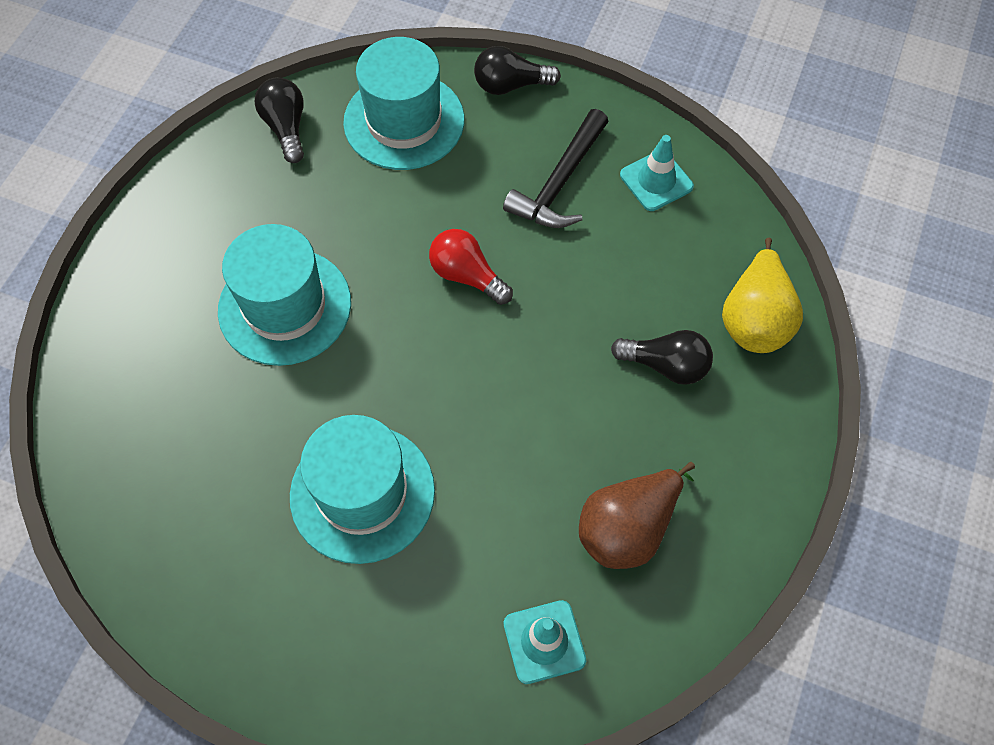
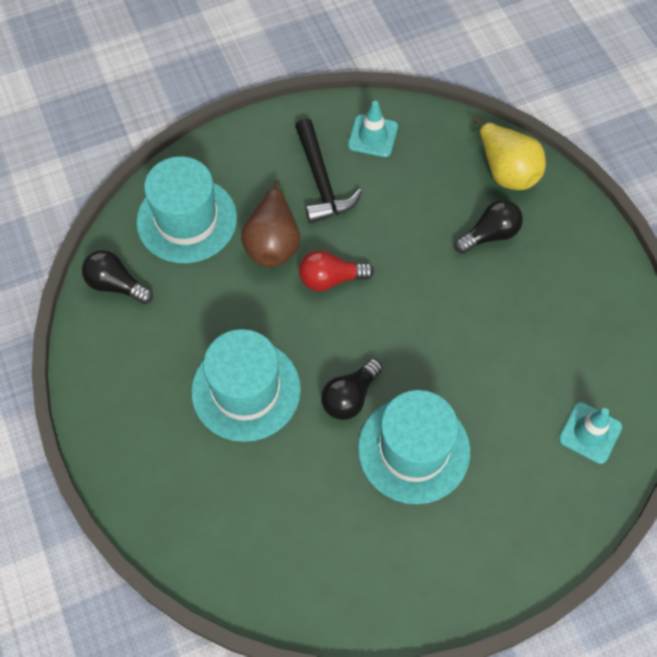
camera: 45 degrees left, 0 degrees up
black light bulb [474,46,561,95] -> black light bulb moved to [321,359,383,420]
brown pear [579,462,695,569] -> brown pear moved to [241,180,300,267]

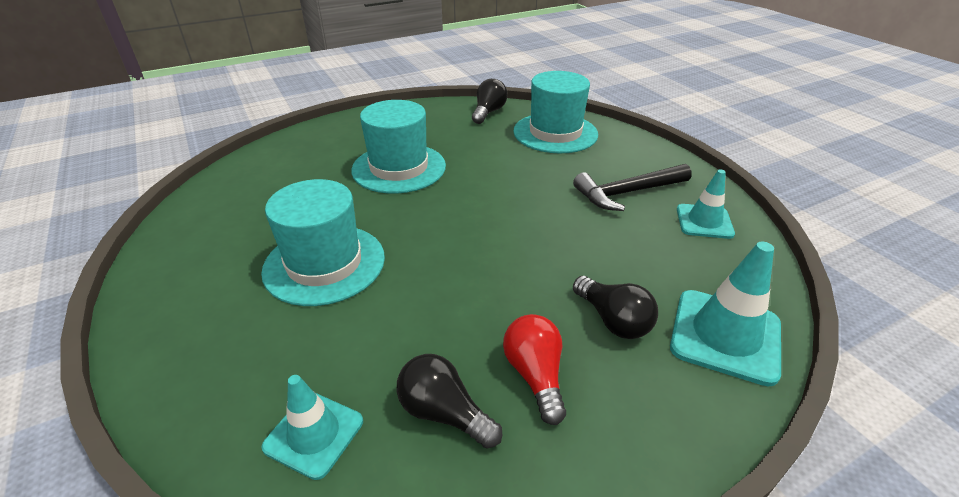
camera: 85 degrees right, 25 degrees down
brown pear [241,180,300,267] -> none
red light bulb [299,250,374,291] -> red light bulb moved to [503,314,566,425]
black light bulb [321,359,383,420] -> black light bulb moved to [397,354,502,449]
yellow pear [472,118,546,190] -> turquoise traffic cone [670,241,781,387]

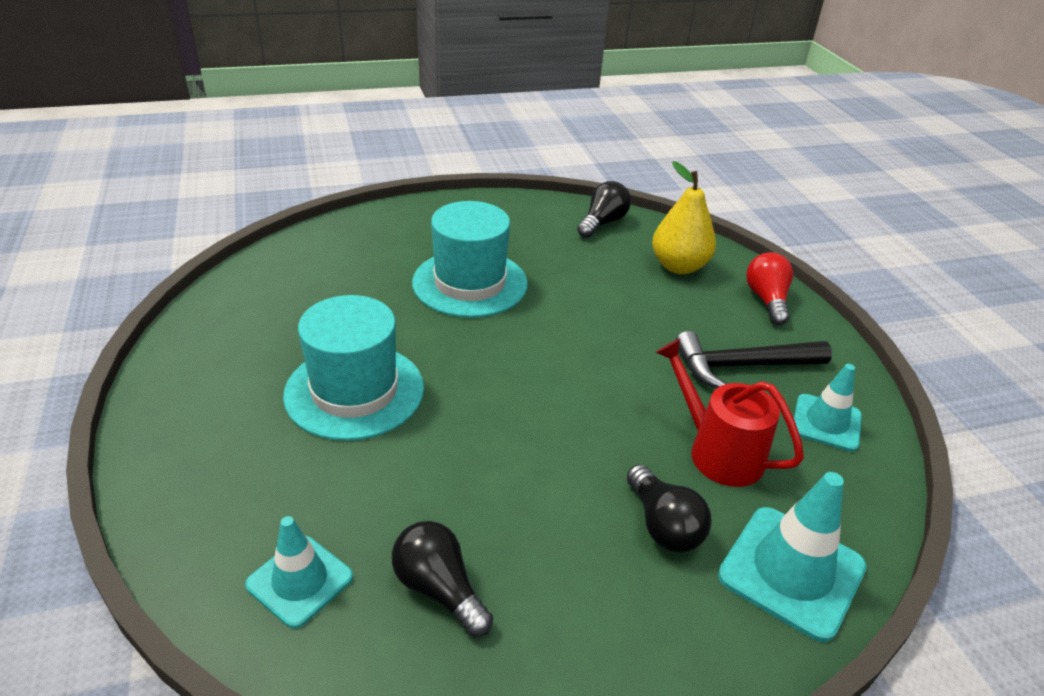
camera: 10 degrees right, 0 degrees up
red light bulb [503,314,566,425] -> red light bulb moved to [746,252,793,325]
turquoise hat [513,71,598,153] -> yellow pear [652,161,716,274]
none -> red watering can [655,339,804,487]

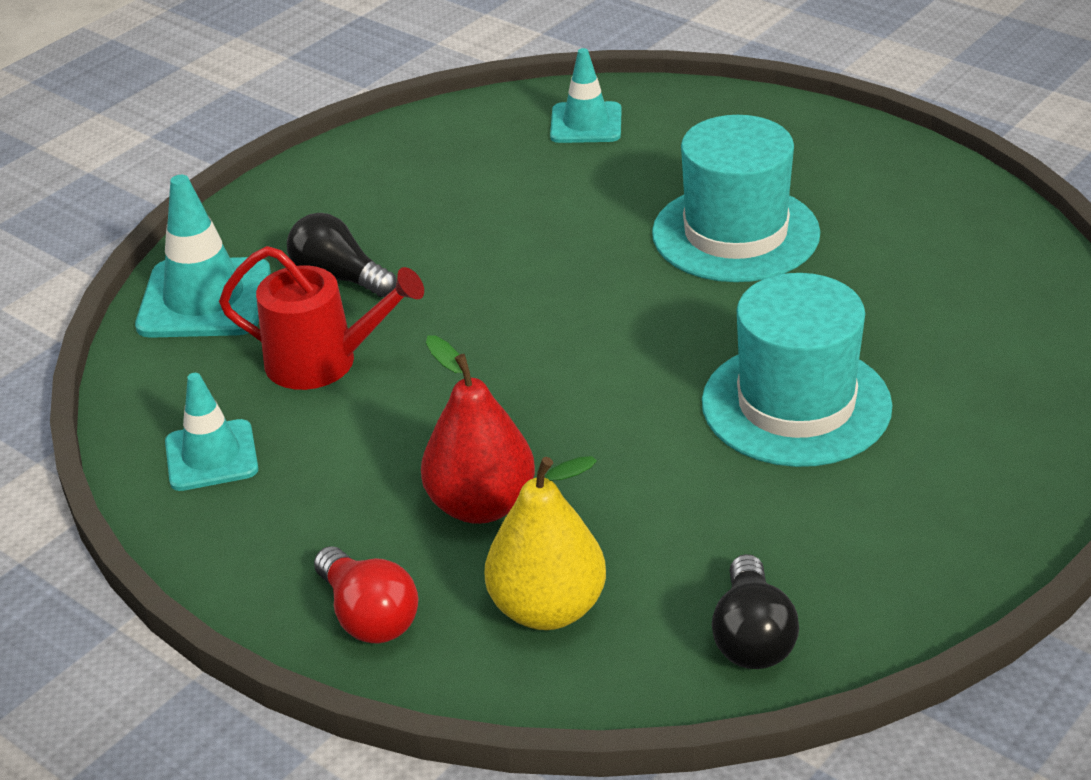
camera: 150 degrees right, 0 degrees up
black light bulb [392,521,493,637] -> none
black hammer [676,331,832,388] -> none
none -> red pear [421,335,535,524]

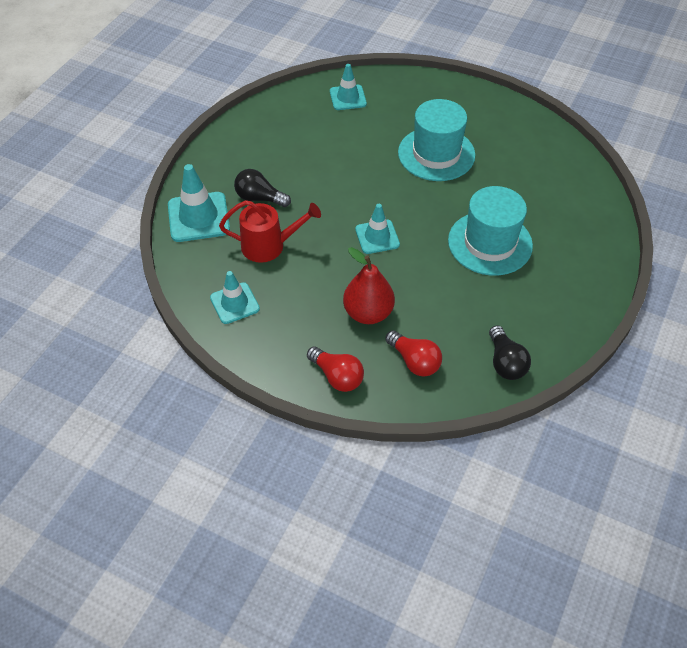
camera: 15 degrees left, 15 degrees up
yellow pear [485,456,606,630] -> red light bulb [385,330,442,377]
none -> turquoise traffic cone [355,204,400,254]

